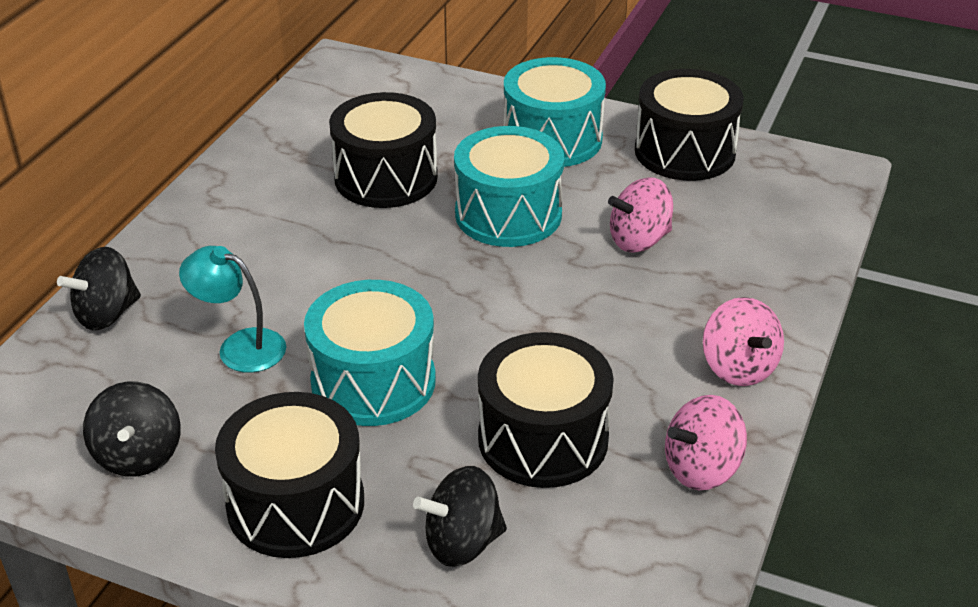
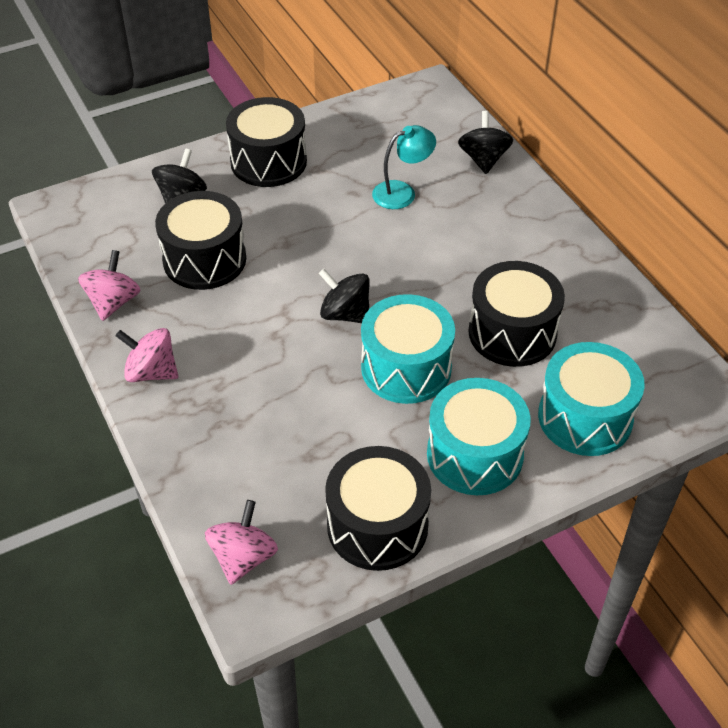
camera: 130 degrees right, 10 degrees up
black spinning top [83,381,181,477] -> black spinning top moved to [319,269,369,323]
turquoise drum [304,280,436,426] -> turquoise drum moved to [538,342,645,456]
pink spinning top [608,177,673,252] -> pink spinning top moved to [205,500,278,585]

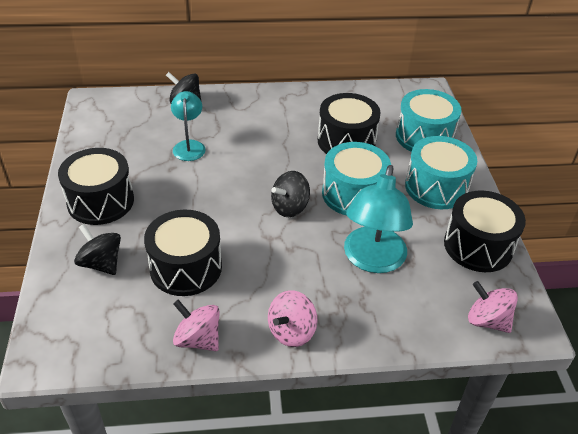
camera: 70 degrees left, 5 degrees down
none -> turquoise lamp [344,165,413,273]

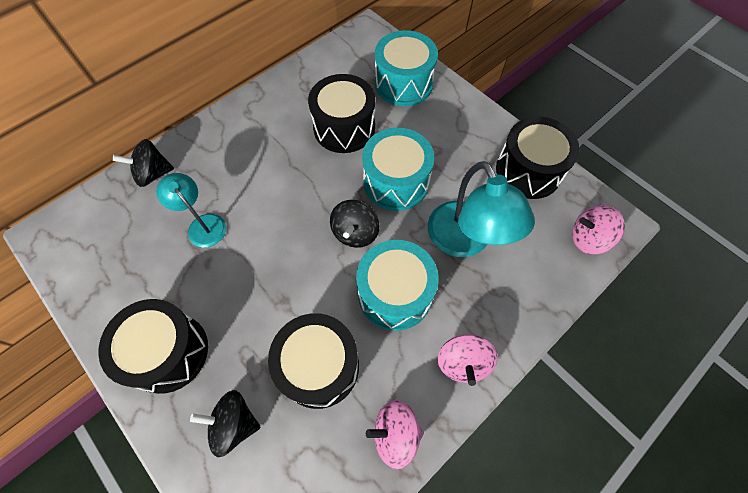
camera: 35 degrees left, 20 degrees up
turquoise drum [405,136,477,209] -> turquoise drum moved to [356,240,439,331]

